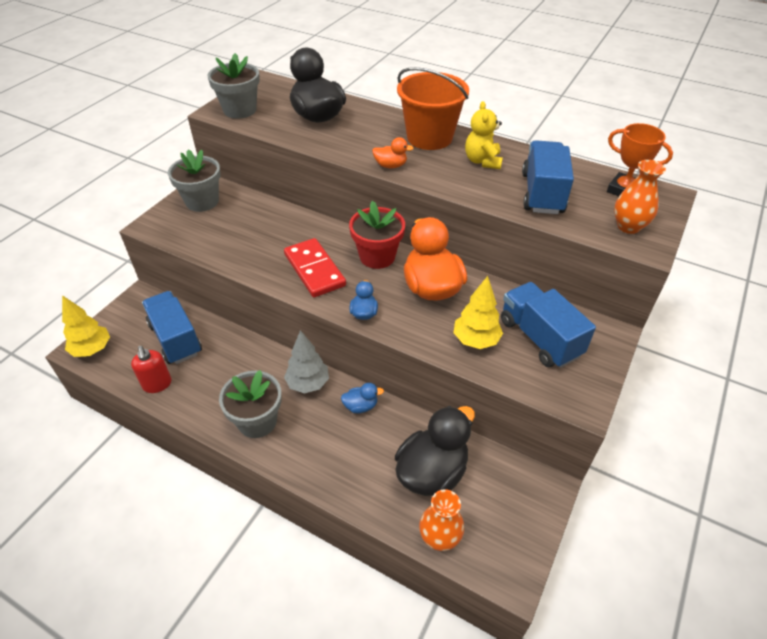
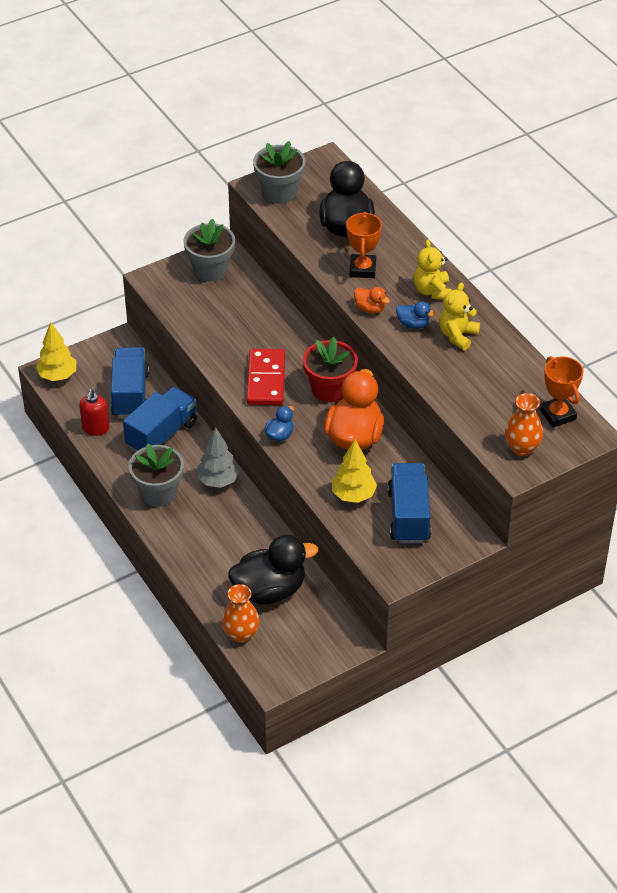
camera: 30 degrees right, 0 degrees up
blue duck [341,383,384,414] -> blue duck moved to [396,301,436,329]
orange bucket [397,67,469,150] -> yellow teddy bear [414,240,452,300]
blue truck [522,140,574,214] -> blue truck moved to [123,387,197,452]
none -> orange trophy [346,212,382,278]

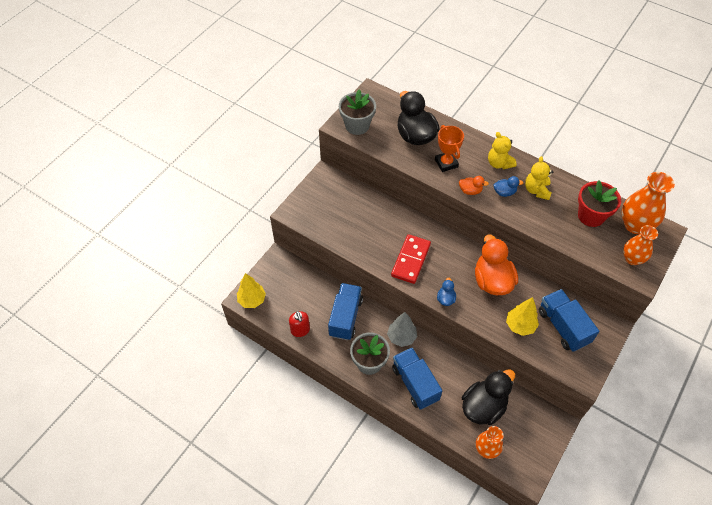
camera: 25 degrees left, 10 degrees up
blue truck [111,347,149,418] -> blue truck moved to [392,347,442,410]
grey flower pot [183,219,235,282] -> none
red domino [247,349,285,405] -> red domino turned 45 degrees clockwise [391,234,431,284]
red flower pot [303,337,358,402] -> red flower pot moved to [578,181,621,227]
orange trophy [540,356,583,428] -> orange vase [622,172,675,234]

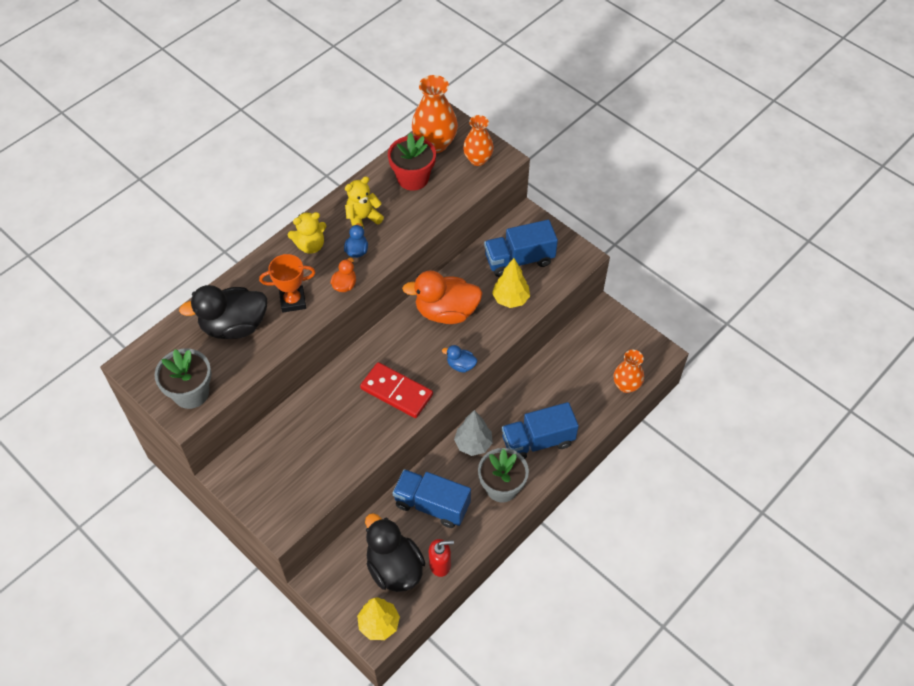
camera: 80 degrees left, 0 degrees up
black duck [462,369,515,425] -> black duck moved to [365,513,425,592]
yellow teddy bear [525,156,553,200] -> yellow teddy bear turned 135 degrees clockwise [345,177,384,229]

